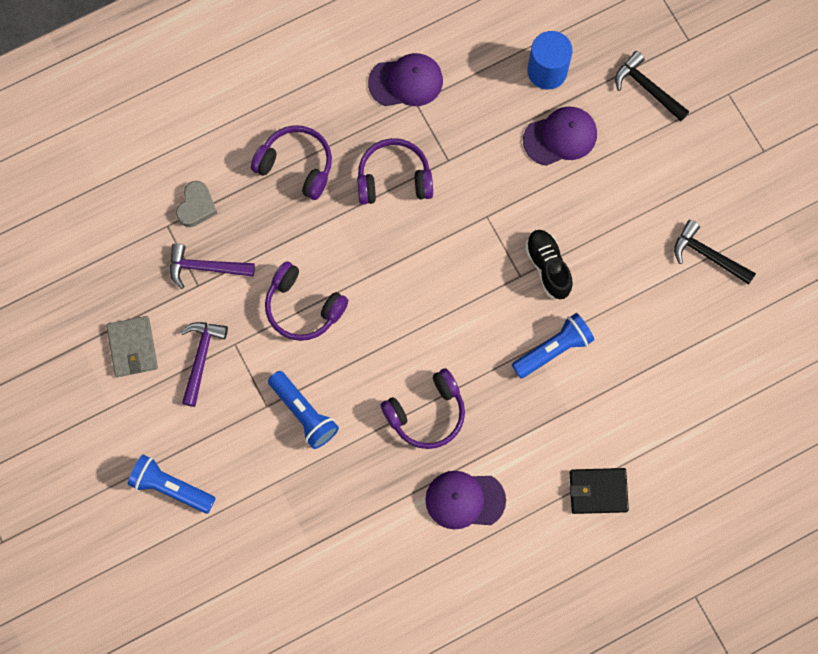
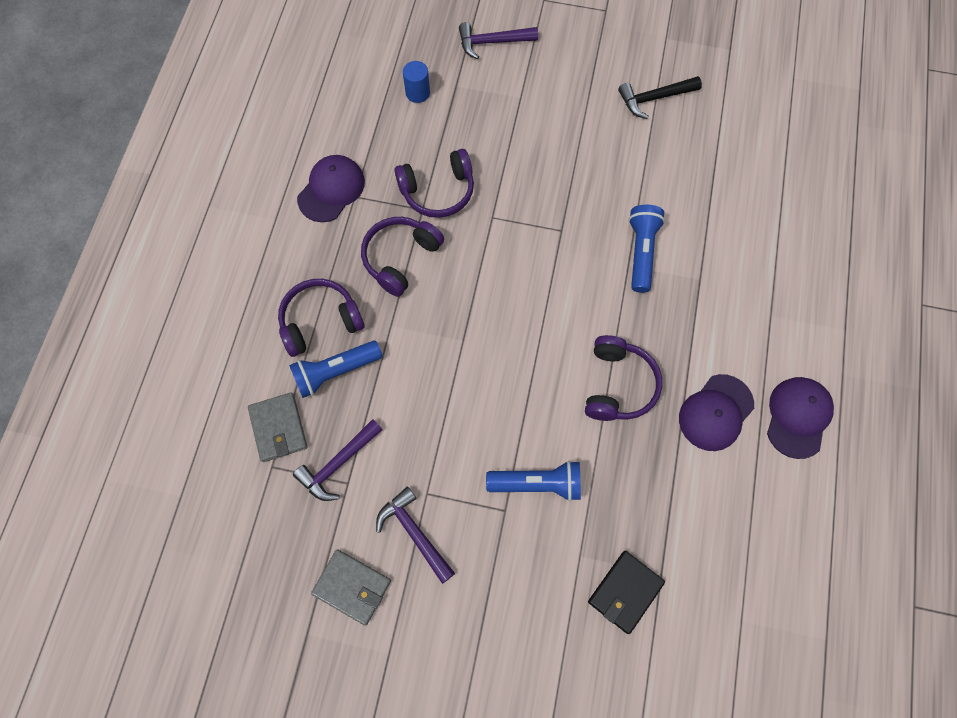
camera: 50 degrees left, 5 degrees down
blue flashlight [128,454,216,514] -> blue flashlight moved to [289,341,382,398]
grey heart [176,181,218,227] -> grey wallet [248,392,307,462]
purple headphones [265,261,348,341] -> purple headphones moved to [395,149,474,218]
purple cap [523,107,597,166] -> purple cap moved to [767,377,834,459]
black shoe [525,230,573,299] -> none
blue cylinder [527,31,573,90] -> blue cylinder [403,61,430,103], size x0.63
black wallet [570,468,629,514] -> black wallet moved to [588,551,665,634]
black hammer [615,51,689,121] -> purple hammer [459,22,538,59]

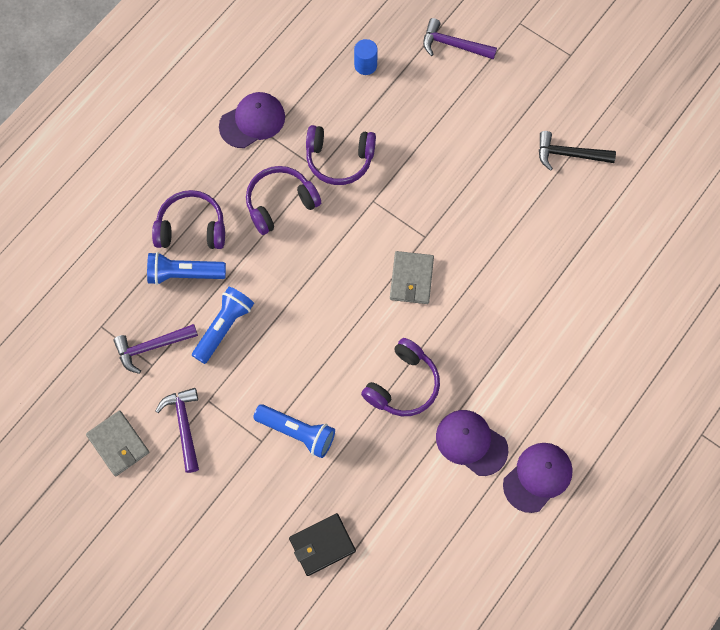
camera: 25 degrees right, 0 degrees up
grey wallet [248,392,307,462] -> grey wallet moved to [390,251,434,304]
blue flashlight [628,205,665,293] -> blue flashlight moved to [192,287,254,364]
purple cap [679,374,754,451] -> purple cap turned 60 degrees clockwise [436,410,508,476]

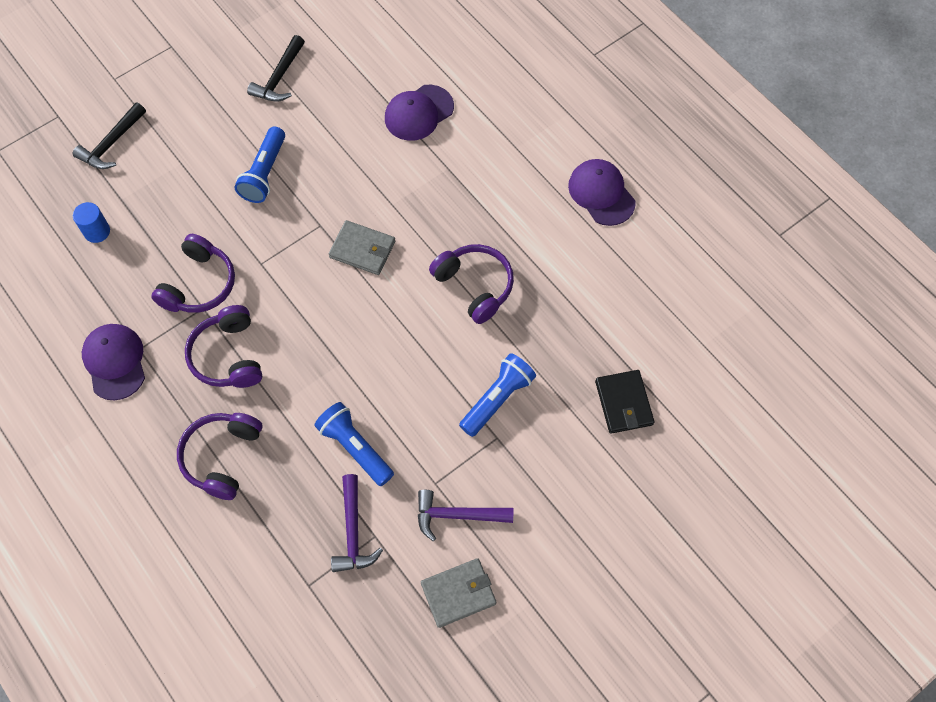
camera: 75 degrees left, 5 degrees down
blue flashlight [147,252,226,285] -> blue flashlight moved to [235,126,285,203]
purple hammer [423,18,497,60] -> black hammer [73,102,146,169]
purple cap [436,410,508,476] -> purple cap moved to [385,85,454,141]

